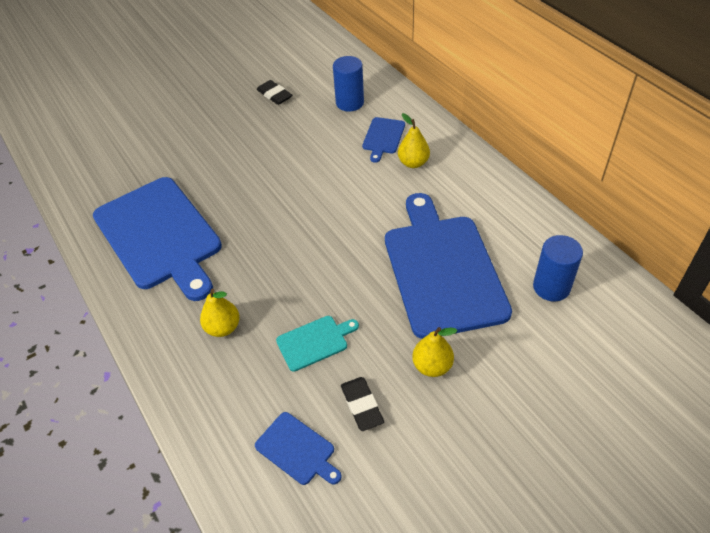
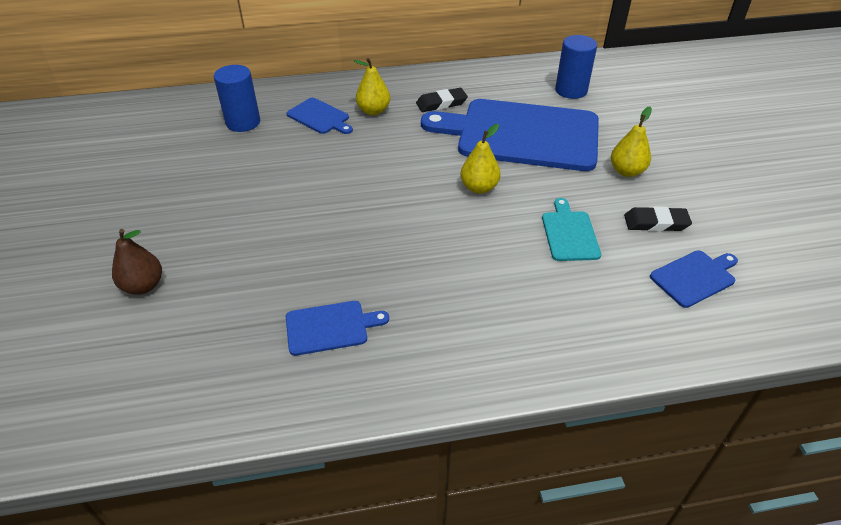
camera: 70 degrees left, 5 degrees down
blue cutting board [93,177,222,301] -> blue cutting board [286,301,389,356], size x0.43
yellow pear [200,289,240,337] -> yellow pear moved to [460,124,501,194]
black eraser [257,80,292,105] -> black eraser moved to [416,88,468,112]
none -> brown pear [112,229,162,295]

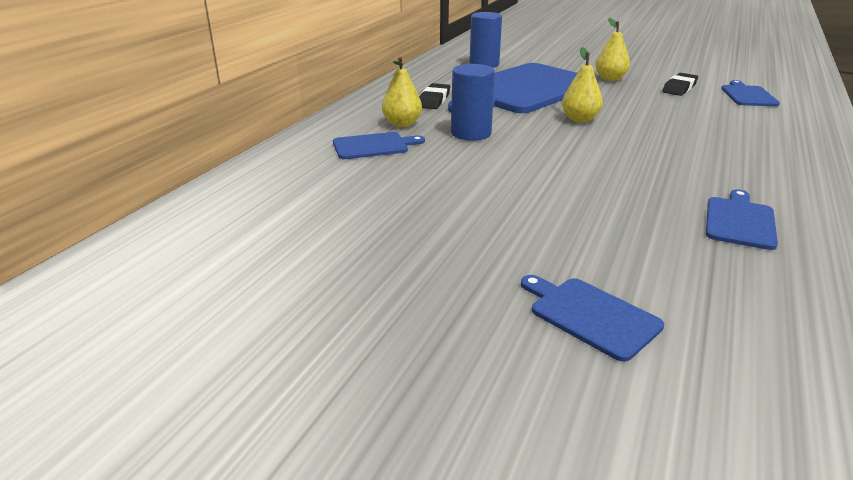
camera: 55 degrees left, 15 degrees down
brown pear [112,229,162,295] -> blue cutting board [521,275,664,362]
blue cylinder [214,65,260,132] -> blue cylinder moved to [451,64,495,141]
turquoise cutting board [542,198,601,261] -> none

